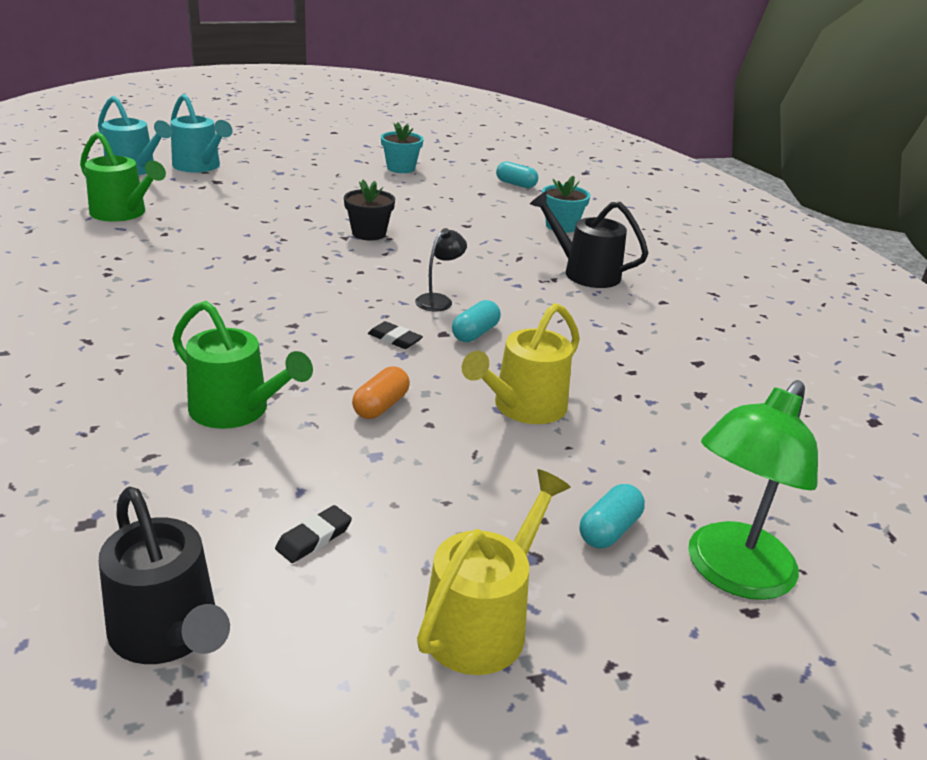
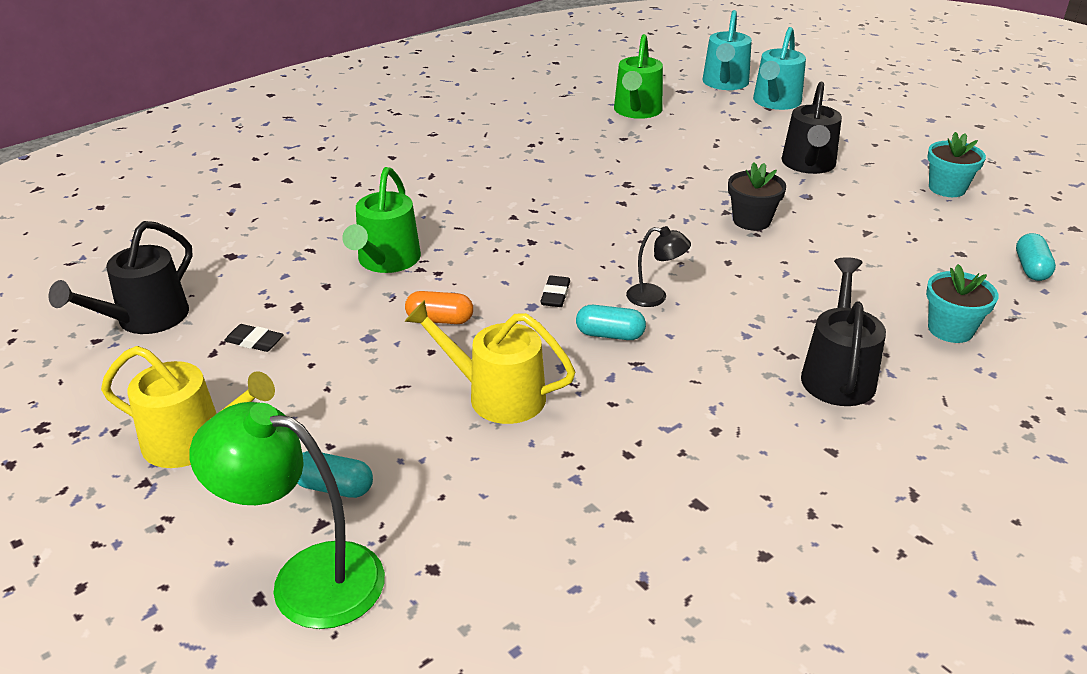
camera: 70 degrees right, 5 degrees up
none -> black watering can [782,82,842,174]

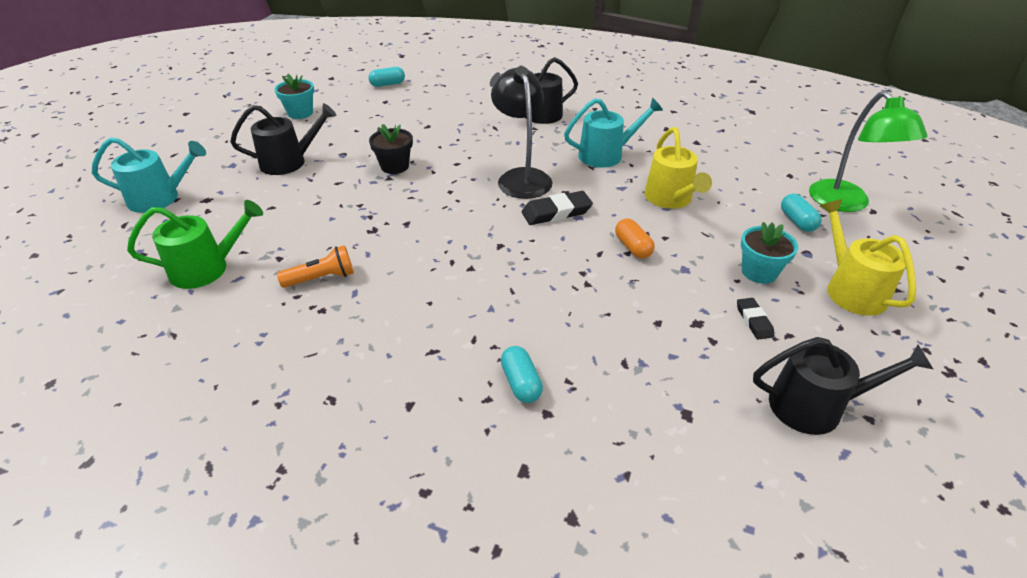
camera: 120 degrees left, 5 degrees up
green watering can [342,167,421,273] -> none
black eraser [540,276,570,307] -> black eraser [522,191,593,225], size x1.67
turquoise capsule [576,305,646,340] -> turquoise capsule moved to [501,346,543,403]
black lamp [626,226,691,307] -> black lamp [491,66,553,199], size x1.97
turquoise watering can [703,10,752,90] -> turquoise watering can moved to [564,97,663,168]
turquoise flower pot [926,264,998,343] -> turquoise flower pot moved to [741,222,798,284]
none -> orange flashlight [277,245,354,288]

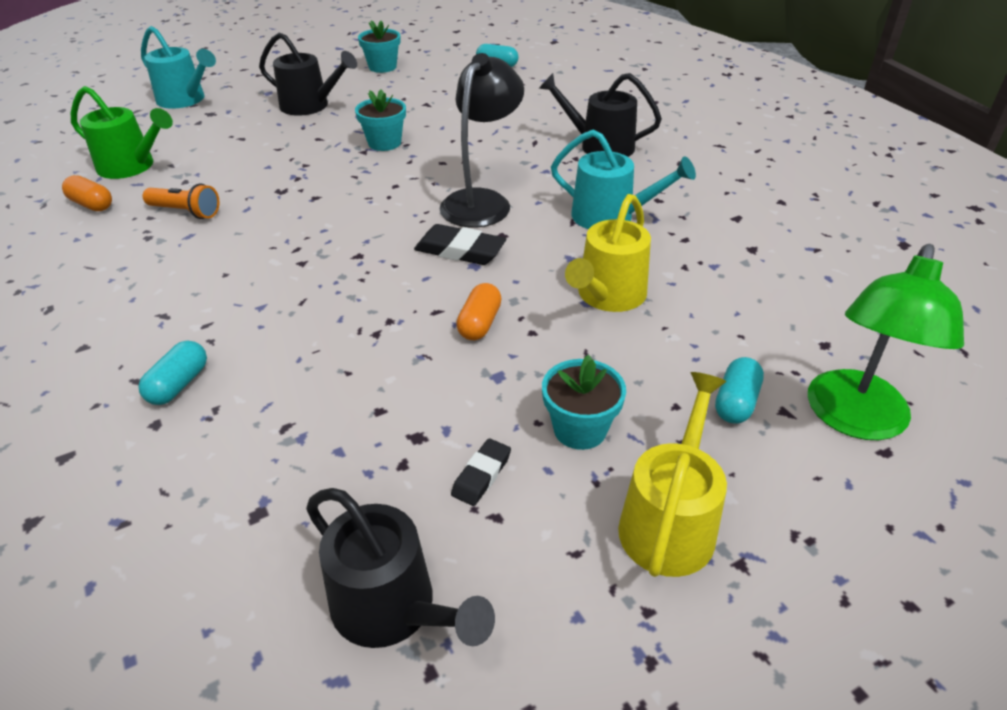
camera: 40 degrees right, 0 degrees up
black flower pot [369,124,413,174] -> turquoise flower pot [355,90,406,151]
none -> orange capsule [62,175,112,211]

